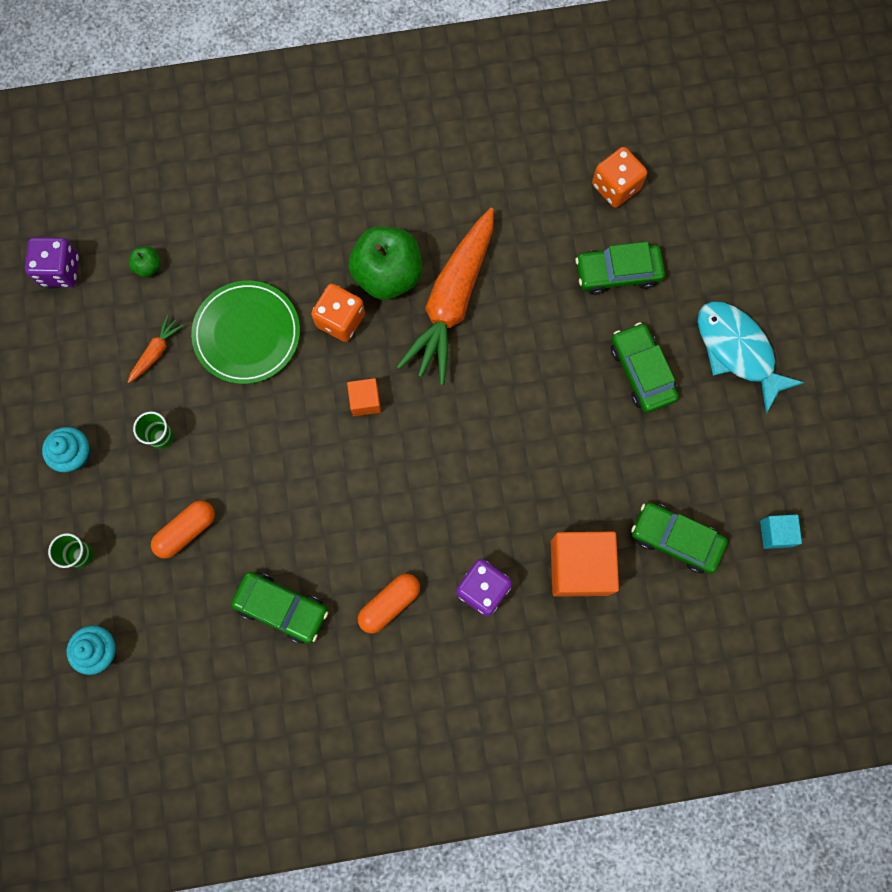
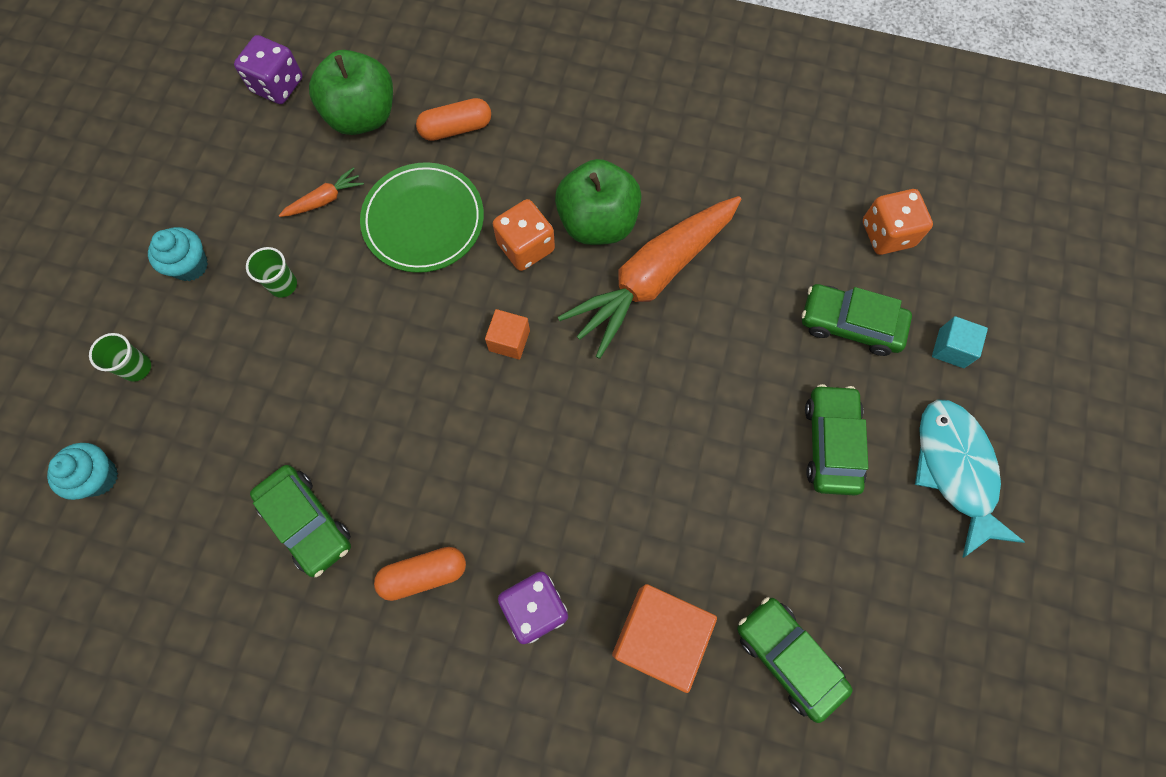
camera: 25 degrees right, 5 degrees down
green apple [129,247,161,277] -> green apple [309,50,393,135], size x2.34
orange capsule [151,501,215,558] -> orange capsule moved to [416,98,491,141]
turquoise cube [760,514,802,549] -> turquoise cube moved to [932,316,988,368]

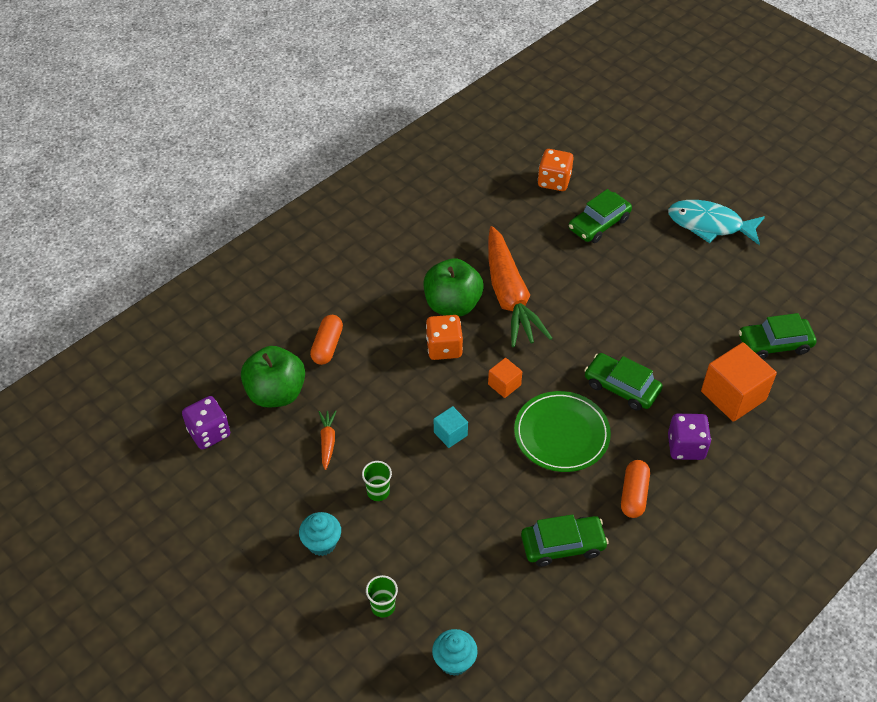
camera: 60 degrees left, 20 degrees down
green plate [360,162,484,273] -> green plate moved to [514,391,611,472]
green car [805,384,868,495] -> green car moved to [584,353,663,411]
turquoise cube [932,316,988,368] -> turquoise cube moved to [434,406,468,448]

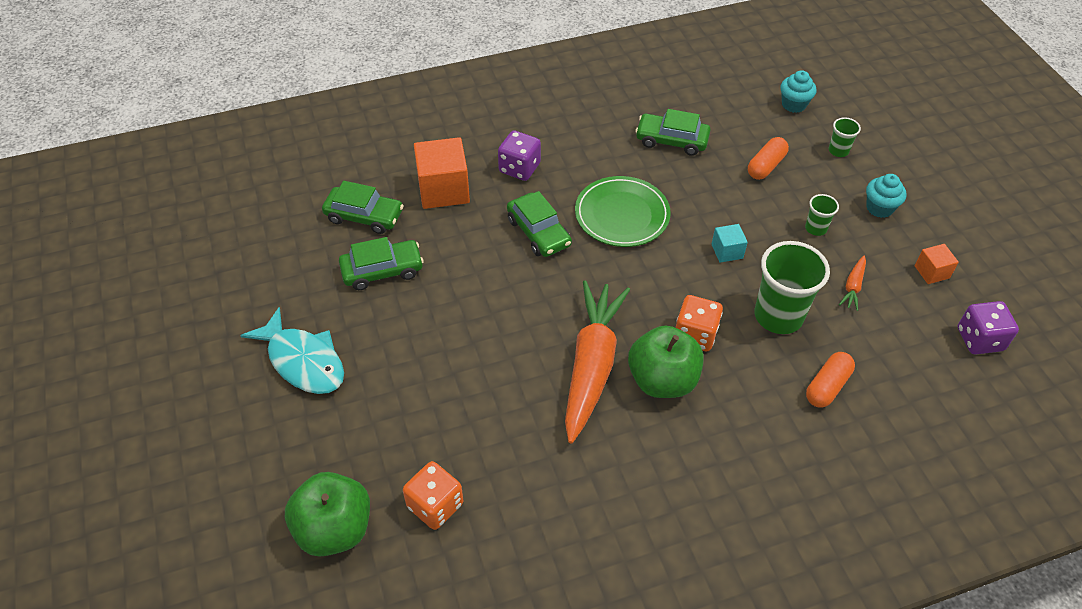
camera: 155 degrees left, 0 degrees up
green apple [241,346,305,407] -> green apple moved to [285,472,370,556]
orange cube [488,358,522,398] -> orange cube moved to [914,244,959,284]
green car [569,189,632,243] -> green car moved to [339,237,424,290]
orange capsule [621,460,650,518] -> orange capsule moved to [748,137,789,180]
none -> green cup [754,241,830,334]

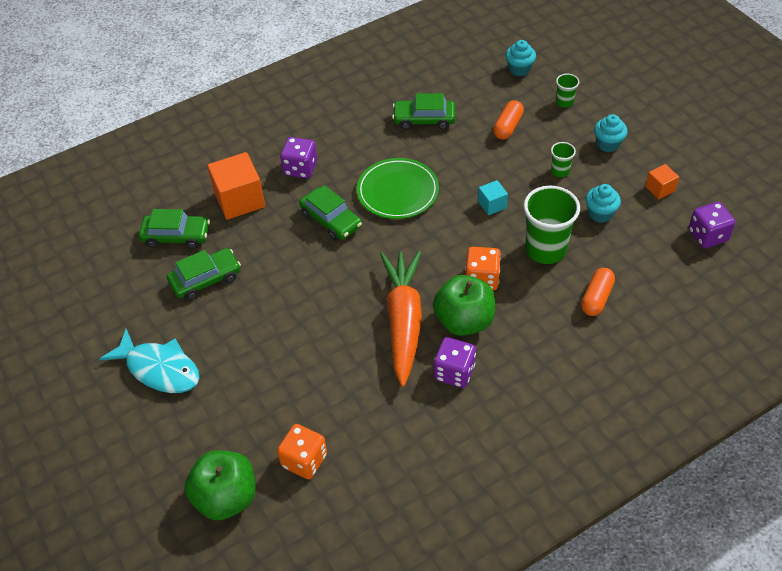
camera: 10 degrees left, 0 degrees up
orange carrot [839,256,866,311] -> turquoise cupcake [585,184,621,223]
none -> purple dice [434,337,476,388]

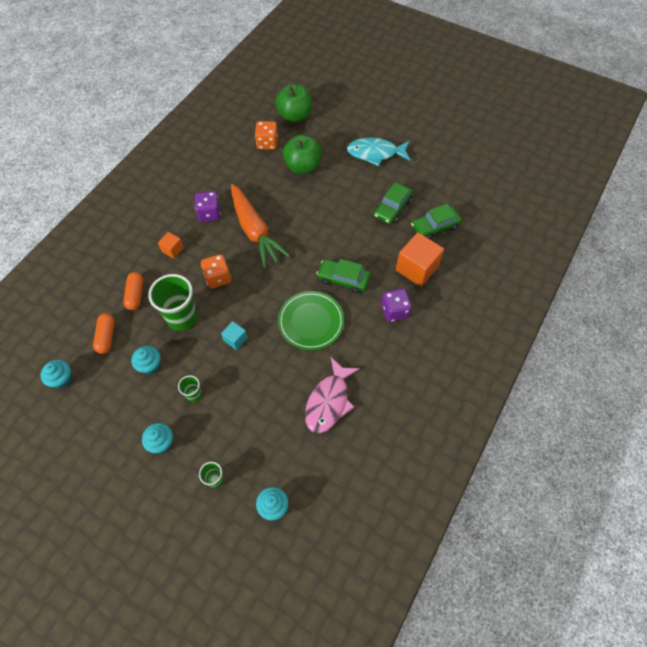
camera: 150 degrees right, 10 degrees up
green car [392,93,455,130] -> pink fish [305,358,360,433]
green apple [433,275,495,336] -> green apple moved to [283,135,322,174]
orange capsule [493,100,524,140] -> orange capsule moved to [93,313,115,354]
orange cube [645,164,679,199] -> orange cube moved to [158,232,184,259]
purple dice [688,202,735,248] -> turquoise cupcake [41,360,72,389]

